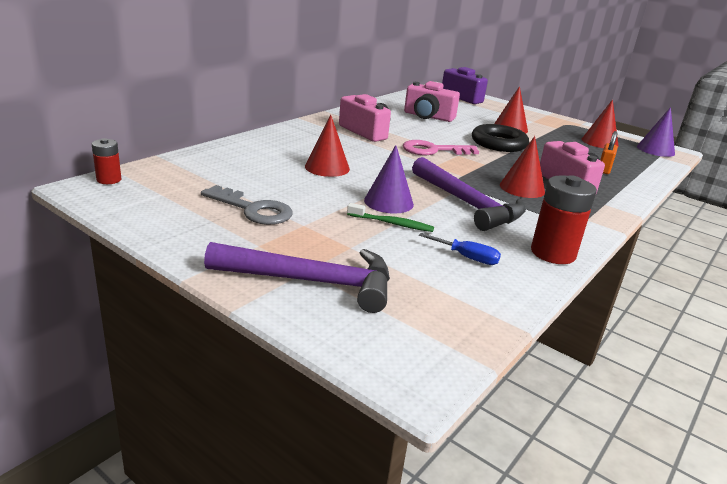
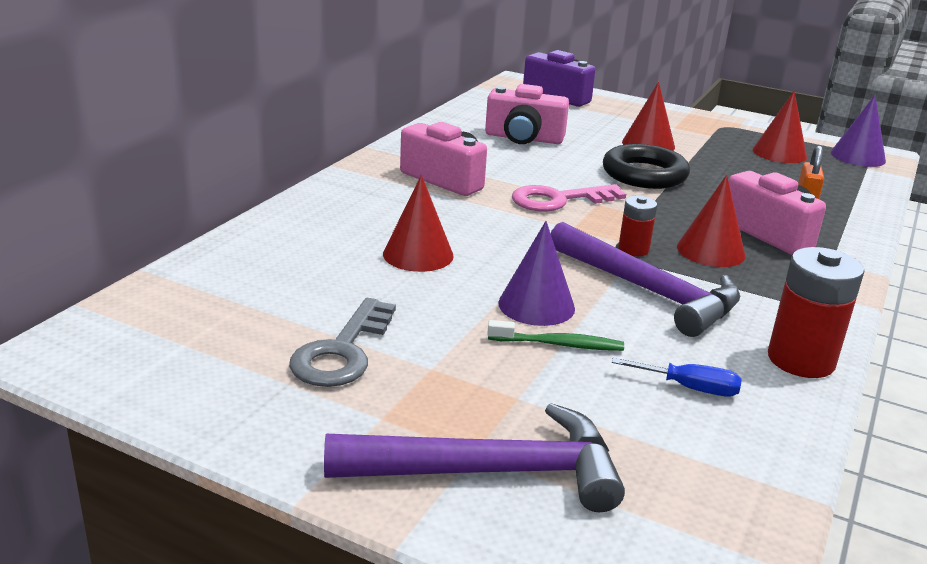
camera: 10 degrees left, 0 degrees up
red battery [92,138,121,184] -> red battery moved to [618,196,657,256]
grey key [201,185,293,225] -> grey key turned 90 degrees clockwise [289,298,396,387]

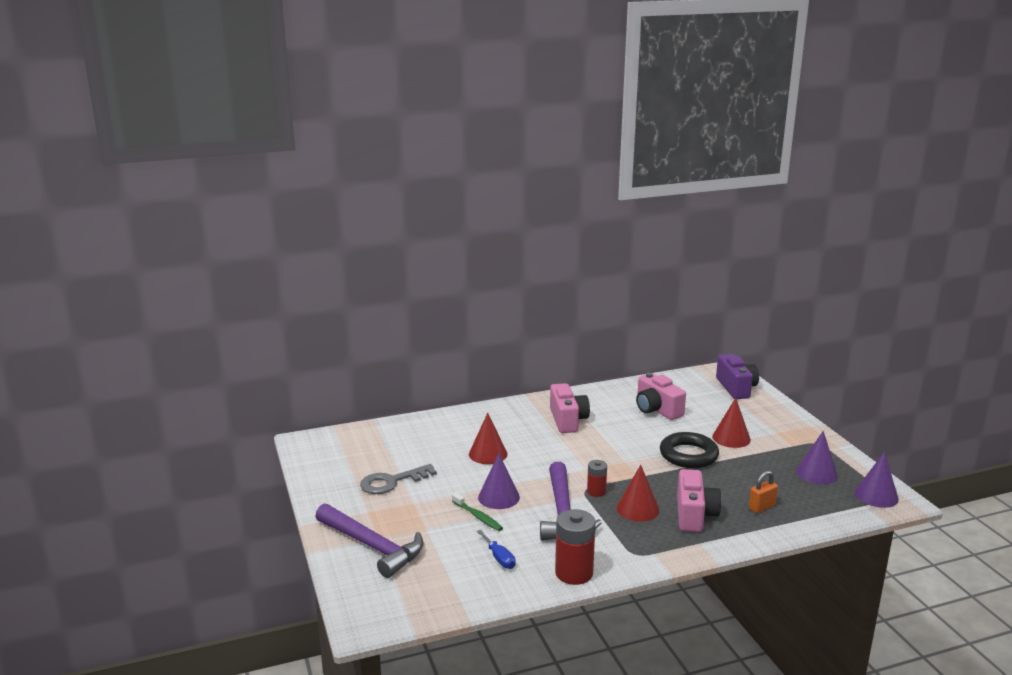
camera: 45 degrees right, 5 degrees down
pink key [512,184,626,212] -> none
red cone [753,91,807,163] -> purple cone [796,431,838,484]

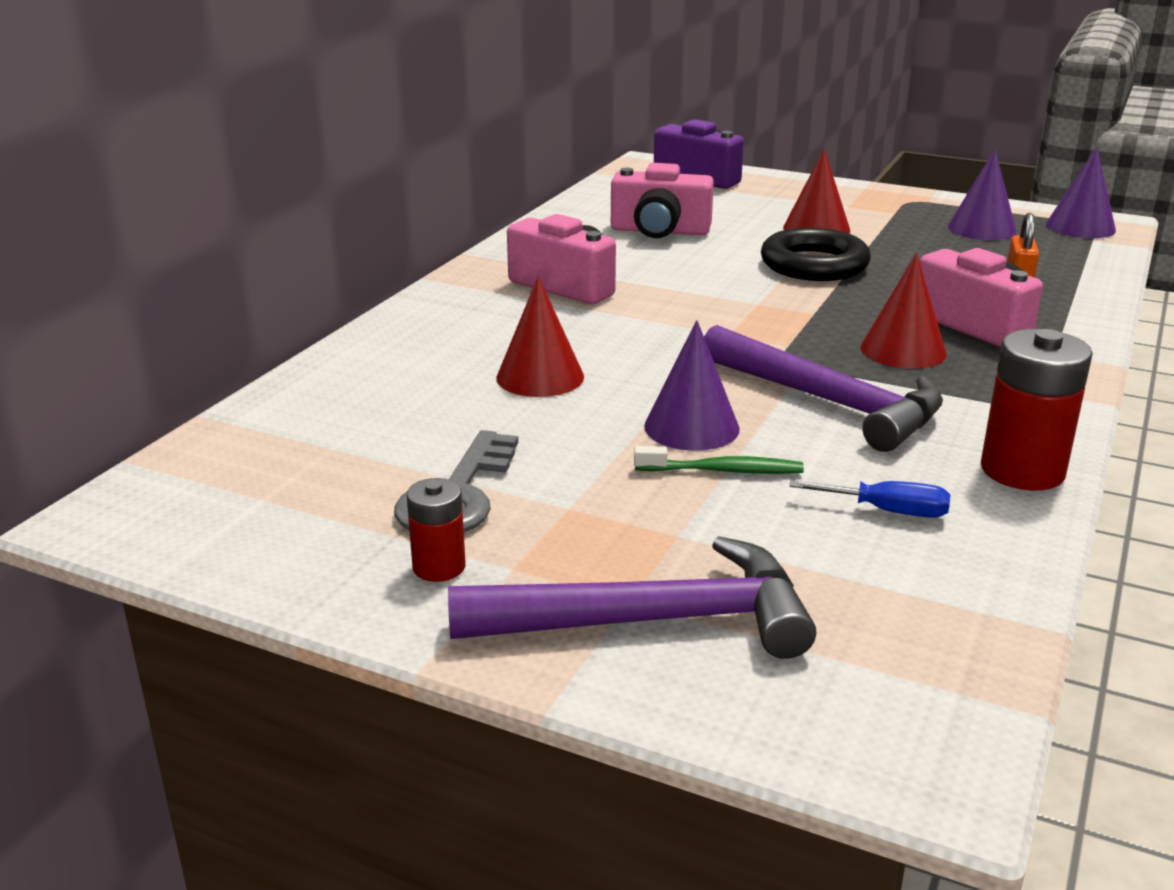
camera: 45 degrees left, 5 degrees up
red battery [587,460,607,497] -> red battery moved to [407,478,466,582]

